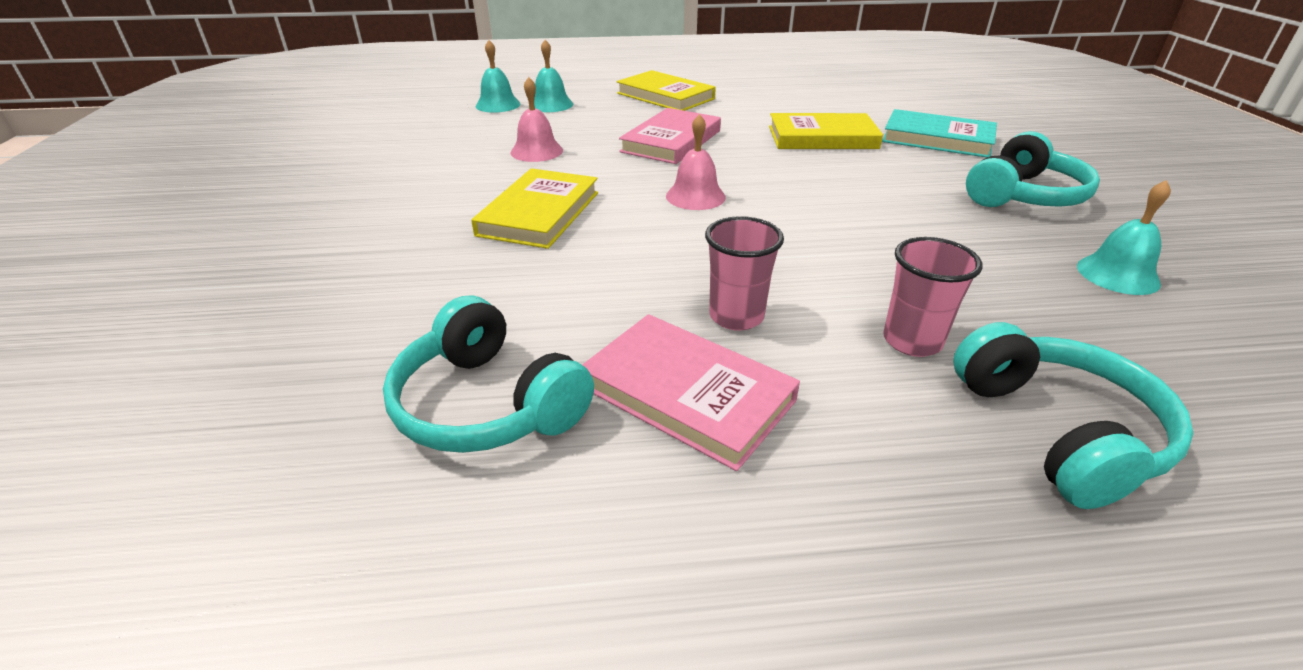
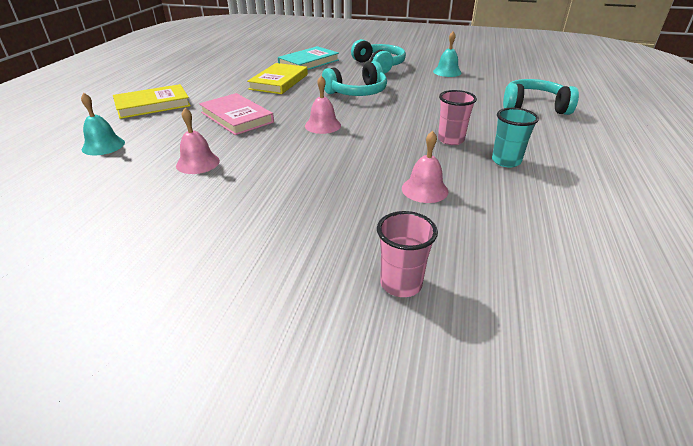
camera: 70 degrees left, 0 degrees up
turquoise headphones [383,296,594,453] -> turquoise headphones moved to [322,61,387,96]
yellow book [471,168,598,249] -> none
turquoise bell [476,40,520,113] -> none
pink book [582,314,800,471] -> turquoise cup [492,108,539,168]
pink cup [883,237,983,357] -> pink cup moved to [377,211,438,297]
none -> pink bell [402,131,448,203]

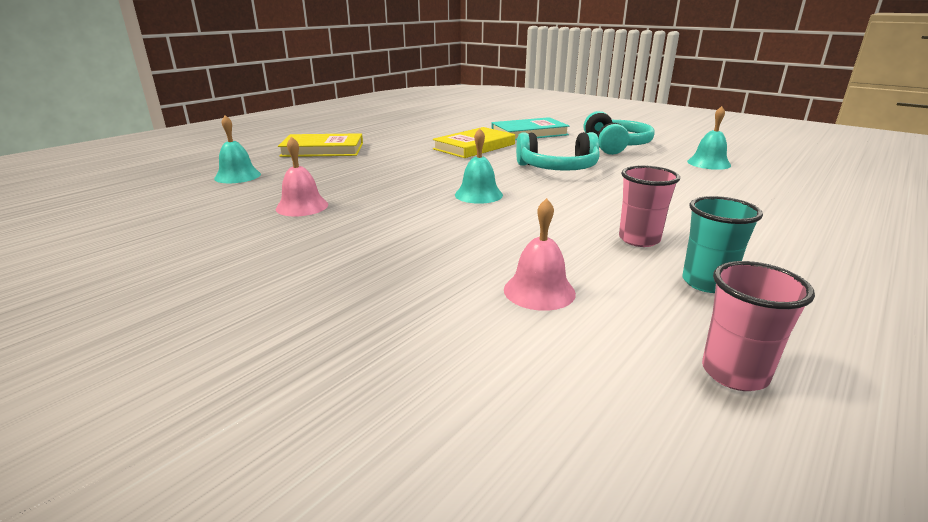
camera: 25 degrees right, 10 degrees down
pink book [199,93,274,135] -> none
pink bell [305,76,341,134] -> turquoise bell [455,128,503,204]
pink cup [377,211,438,297] -> pink cup moved to [702,261,815,391]
turquoise headphones [503,79,579,115] -> none

